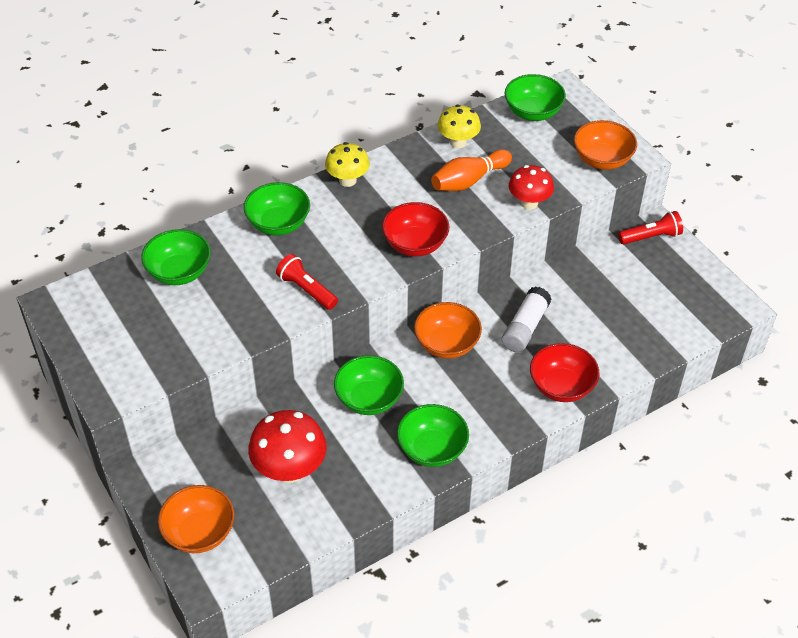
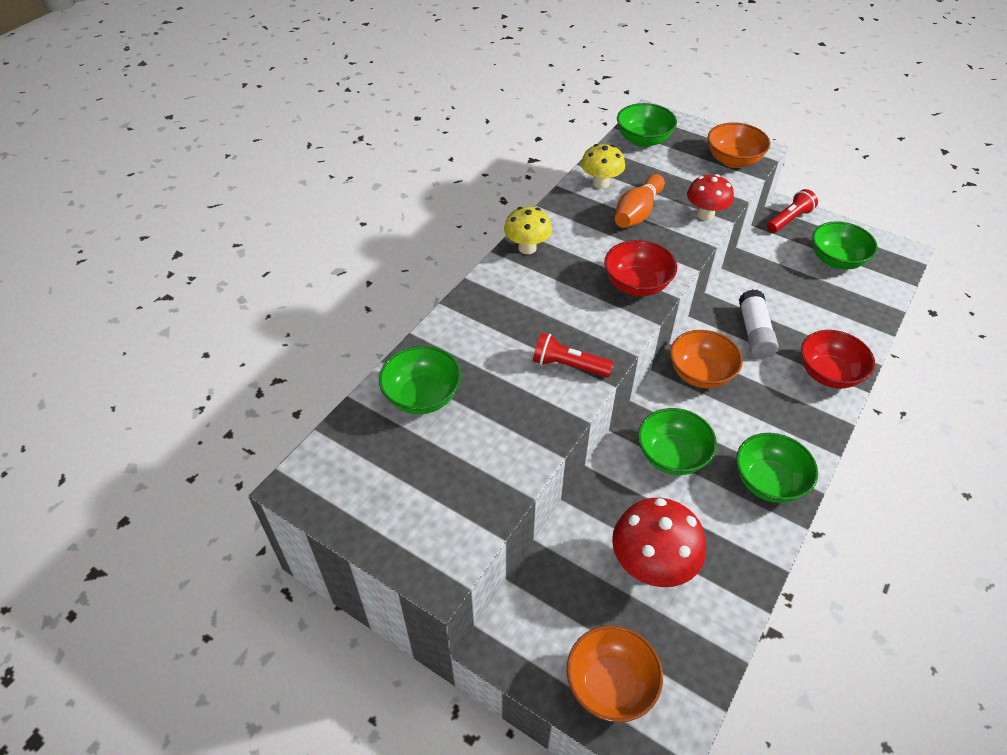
camera: 25 degrees left, 0 degrees up
green bowl [244,182,310,235] -> green bowl moved to [813,221,878,269]

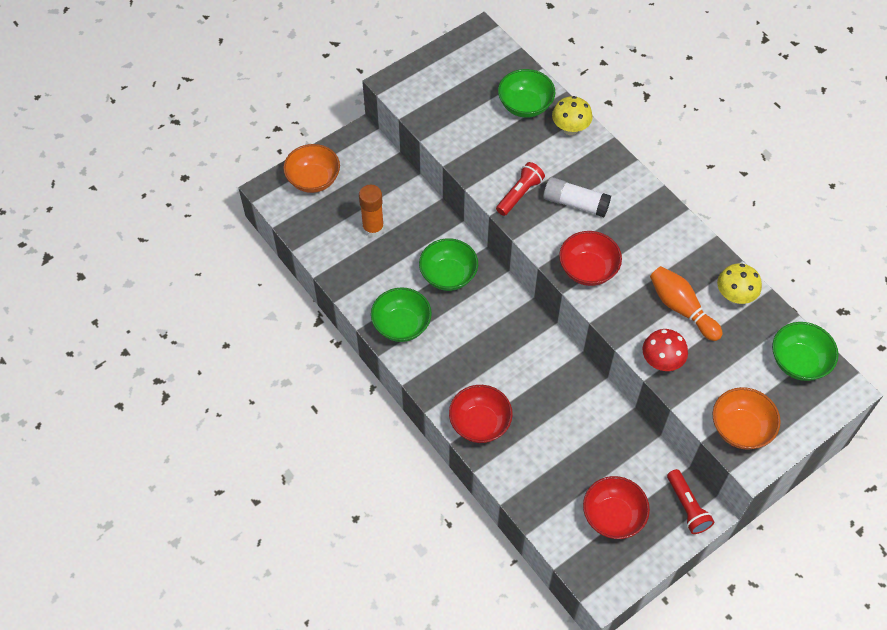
camera: 110 degrees right, 10 degrees up
yellow mushroom [504,207,552,254] -> yellow mushroom moved to [552,96,593,135]
red mushroom [612,498,706,587] -> orange glue stick [359,185,384,238]
orange bowl [670,330,743,389] -> none
white glue stick [739,289,778,358] -> white glue stick moved to [543,177,611,217]
green bowl [813,221,878,269] -> red bowl [583,476,650,539]

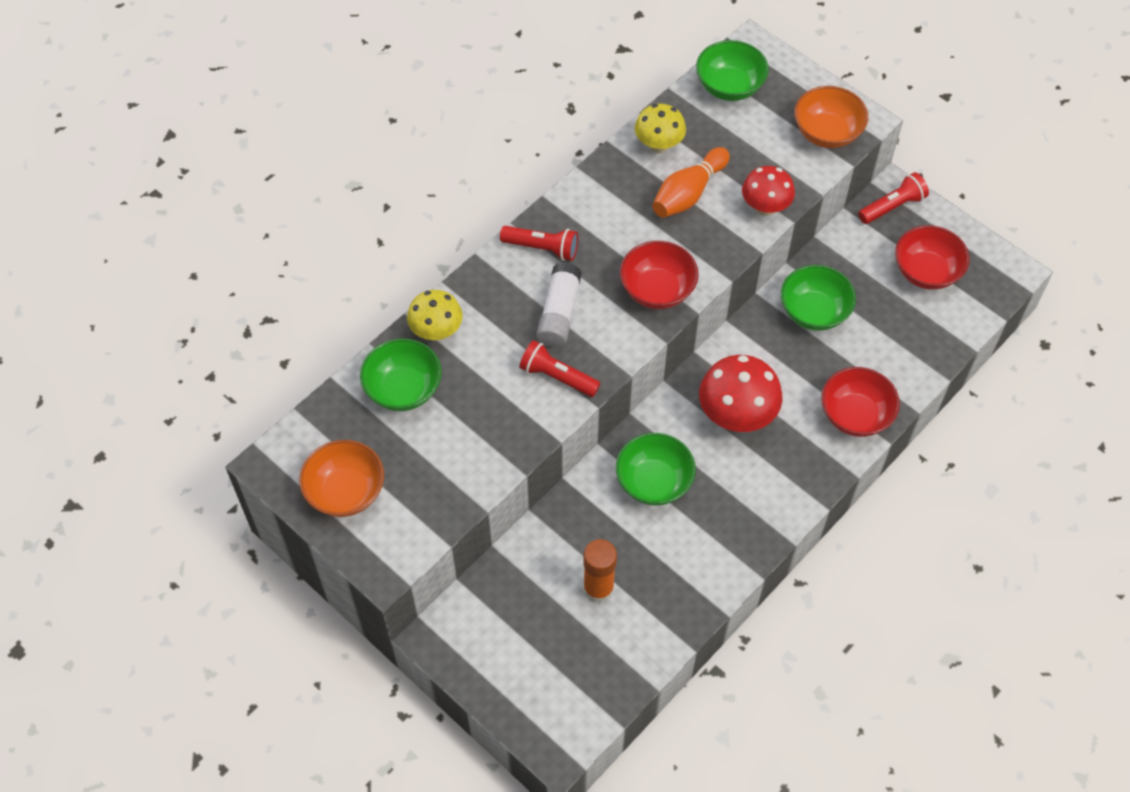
camera: 100 degrees left, 0 degrees up
orange bowl [283,144,340,193] -> orange bowl moved to [299,440,384,517]
green bowl [371,287,432,342] -> green bowl moved to [781,265,856,331]
none -> red flashlight [500,226,578,261]
none -> red mushroom [699,355,783,432]

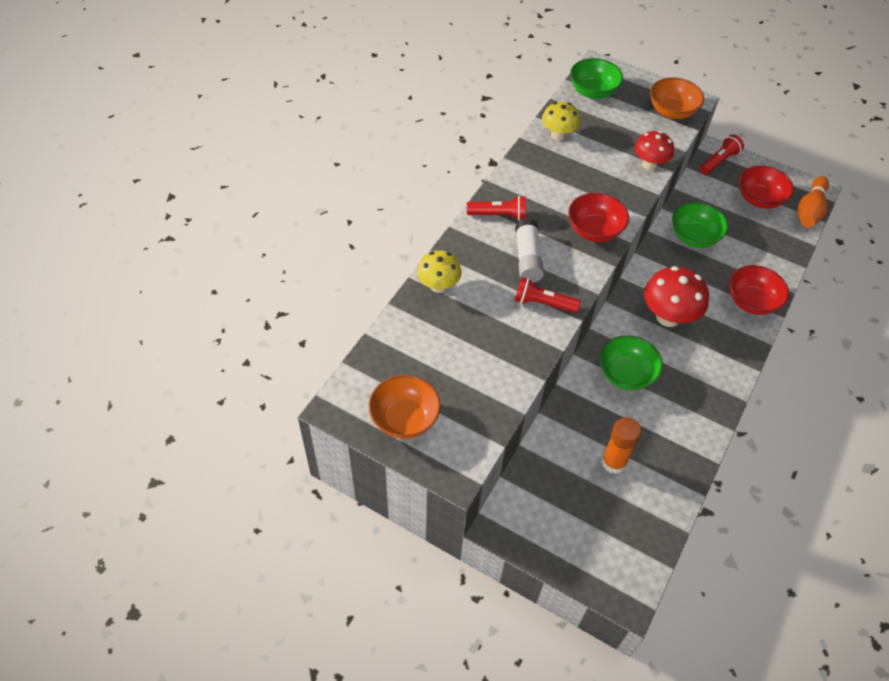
camera: 15 degrees left, 5 degrees down
green bowl [360,339,442,411] -> none
orange bowling pin [652,147,730,218] -> orange bowling pin moved to [798,176,829,227]

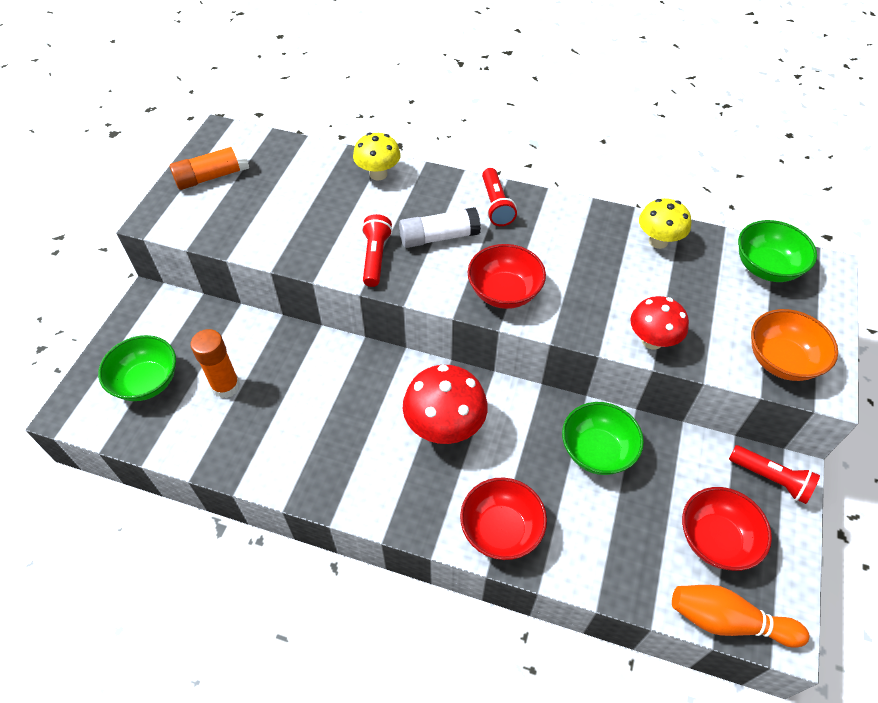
camera: 80 degrees right, 0 degrees up
orange bowl [369,375,441,439] -> orange glue stick [169,144,249,190]
green bowl [600,335,663,390] -> green bowl moved to [98,335,176,401]

